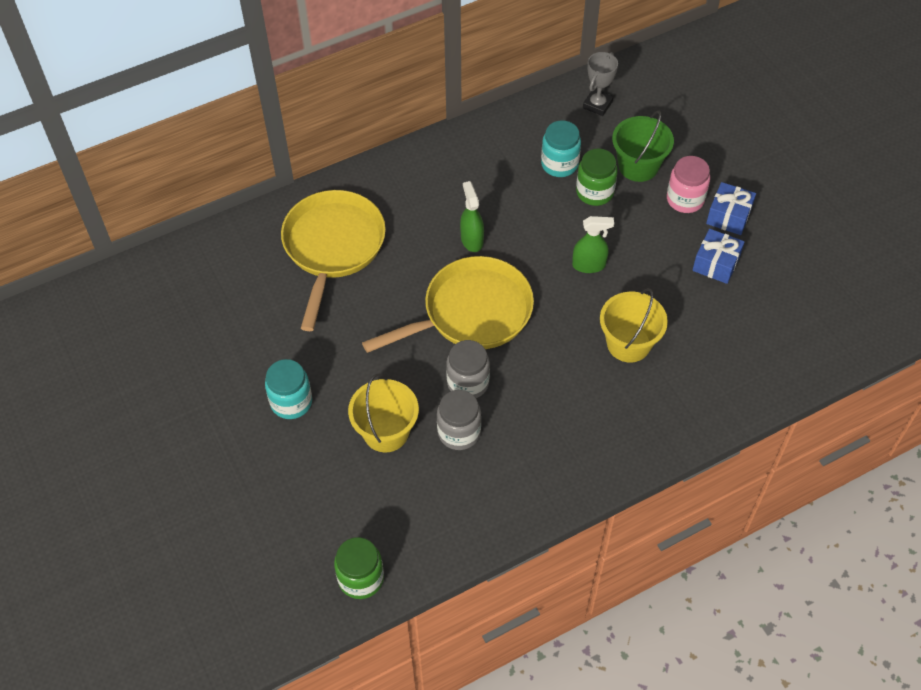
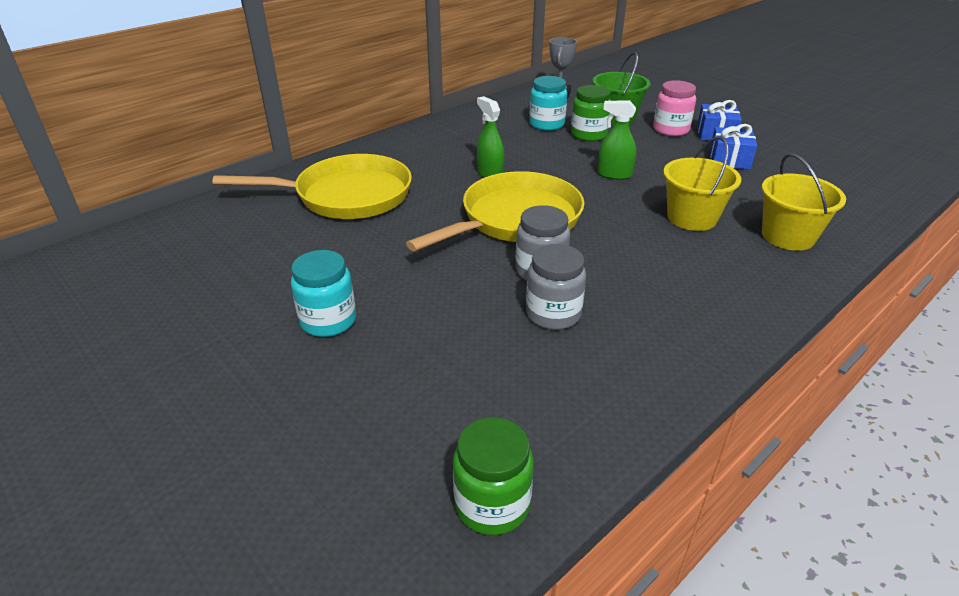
camera: 15 degrees left, 20 degrees down
yellow pan [281,190,386,331] -> yellow pan turned 90 degrees clockwise [212,154,412,219]
yellow bucket [348,374,419,452] -> yellow bucket moved to [762,153,846,251]
green spray bottle [572,216,614,273] -> green spray bottle turned 150 degrees counterclockwise [598,100,636,180]

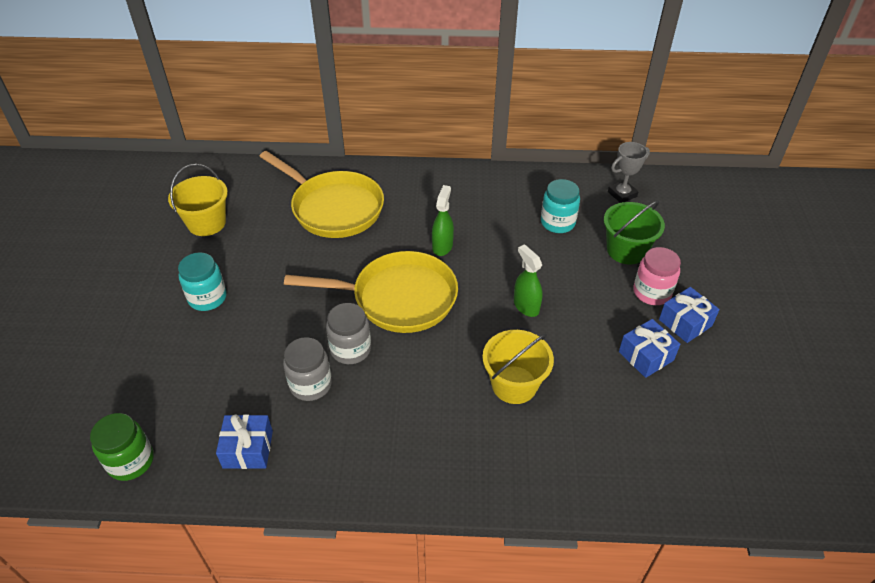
camera: 45 degrees right, 10 degrees up
green jar [571,85,611,142] -> none
yellow bucket [762,153,846,251] -> yellow bucket moved to [168,164,228,236]
none -> blue gift [216,415,273,469]

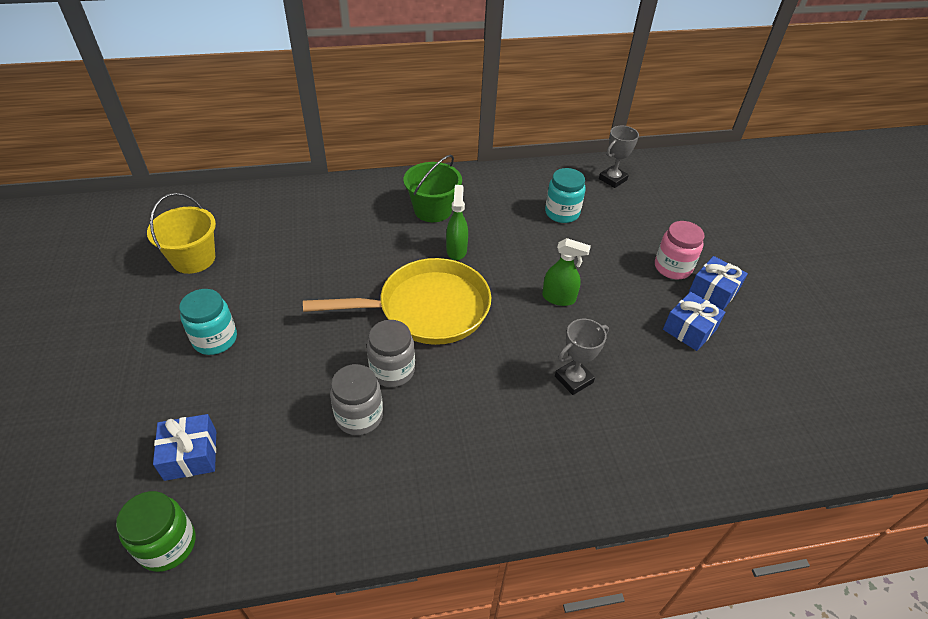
camera: 15 degrees left, 0 degrees up
blue gift [216,415,273,469] -> blue gift moved to [153,414,216,481]
yellow pan [259,151,384,238] -> none
yellow bucket [483,330,554,404] -> grey trophy [555,319,609,395]
green spray bottle [514,244,543,317] -> green spray bottle turned 150 degrees clockwise [542,238,591,306]
green bucket [604,201,665,265] -> green bucket moved to [404,155,462,222]

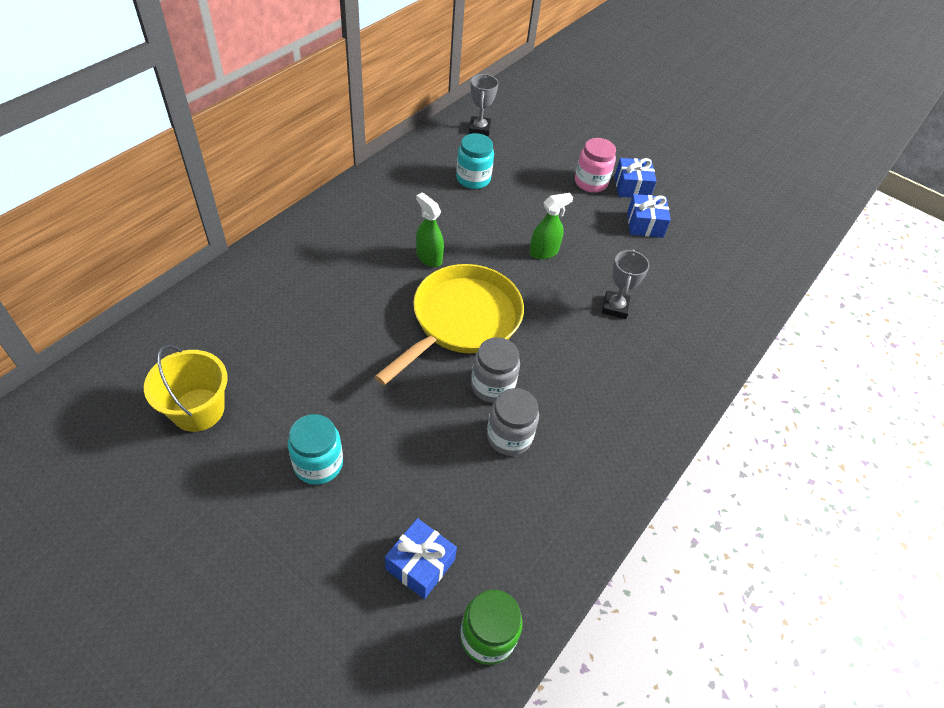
camera: 45 degrees left, 5 degrees up
green bucket [404,155,462,222] -> none

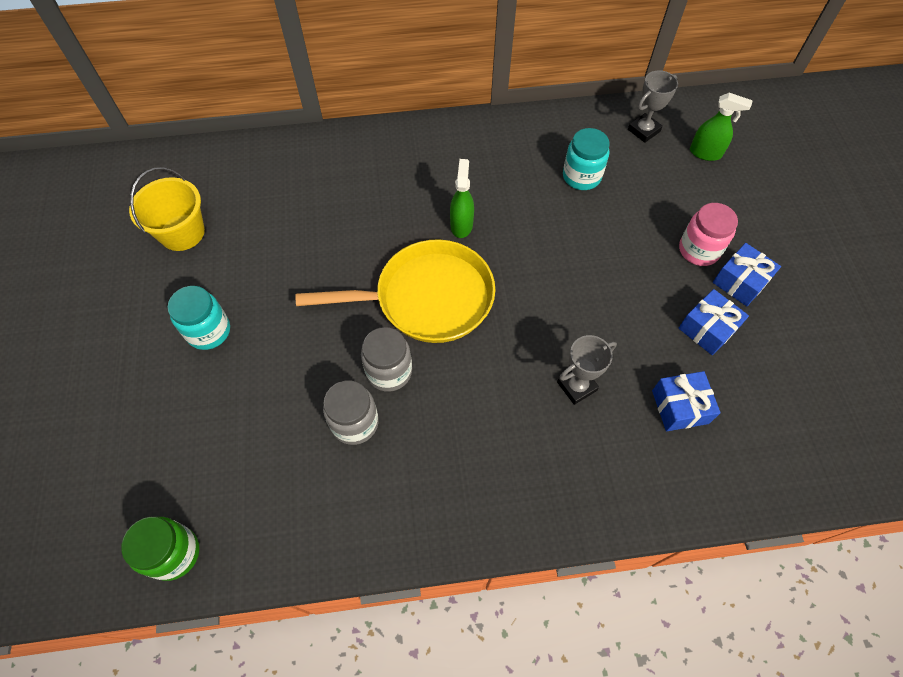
camera: 50 degrees right, 10 degrees up
blue gift [385,518,457,599] -> blue gift moved to [652,371,721,431]
green spray bottle [529,193,573,259] -> green spray bottle moved to [690,93,753,161]

